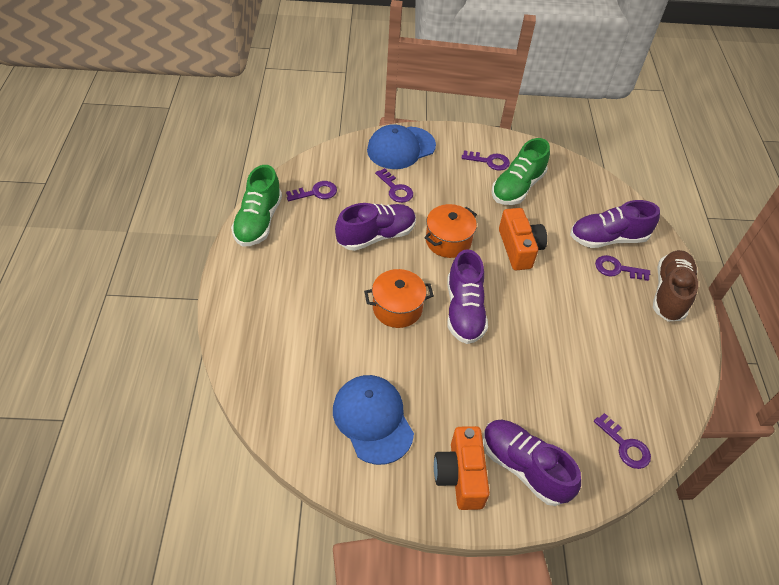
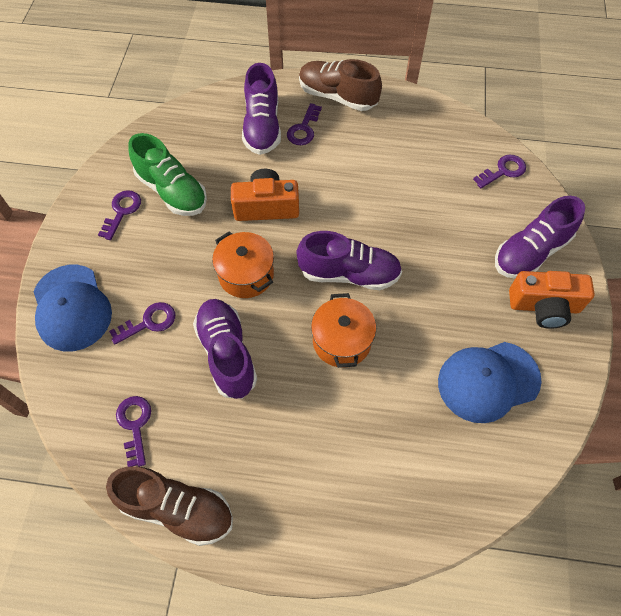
camera: 80 degrees left, 10 degrees up
green shoe [231,165,282,247] -> brown shoe [106,466,233,546]

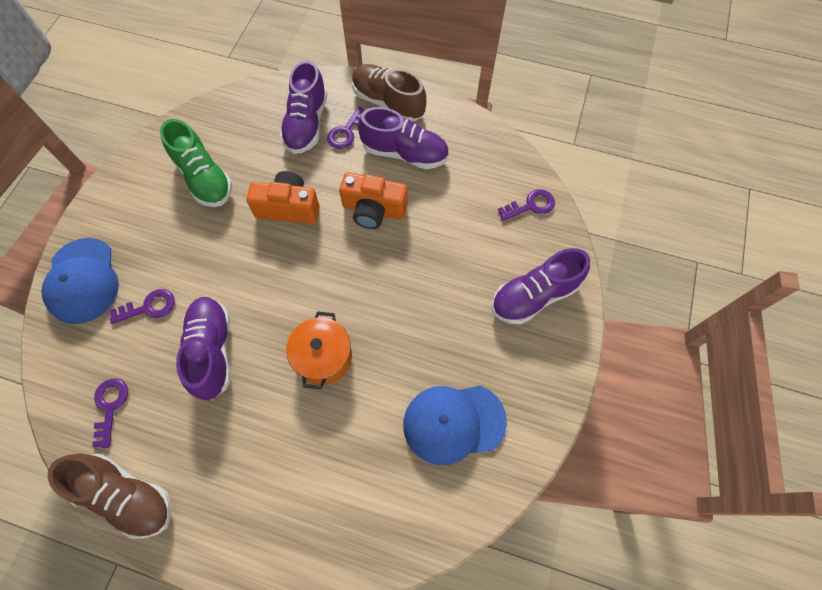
camera: 10 degrees right, 5 degrees up
purple key [98,190,141,240] -> none
orange pot [212,231,274,298] -> none
purple shoe [297,231,402,290] -> purple shoe moved to [358,107,449,169]
orange camera [509,271,595,329] -> orange camera moved to [339,172,408,229]

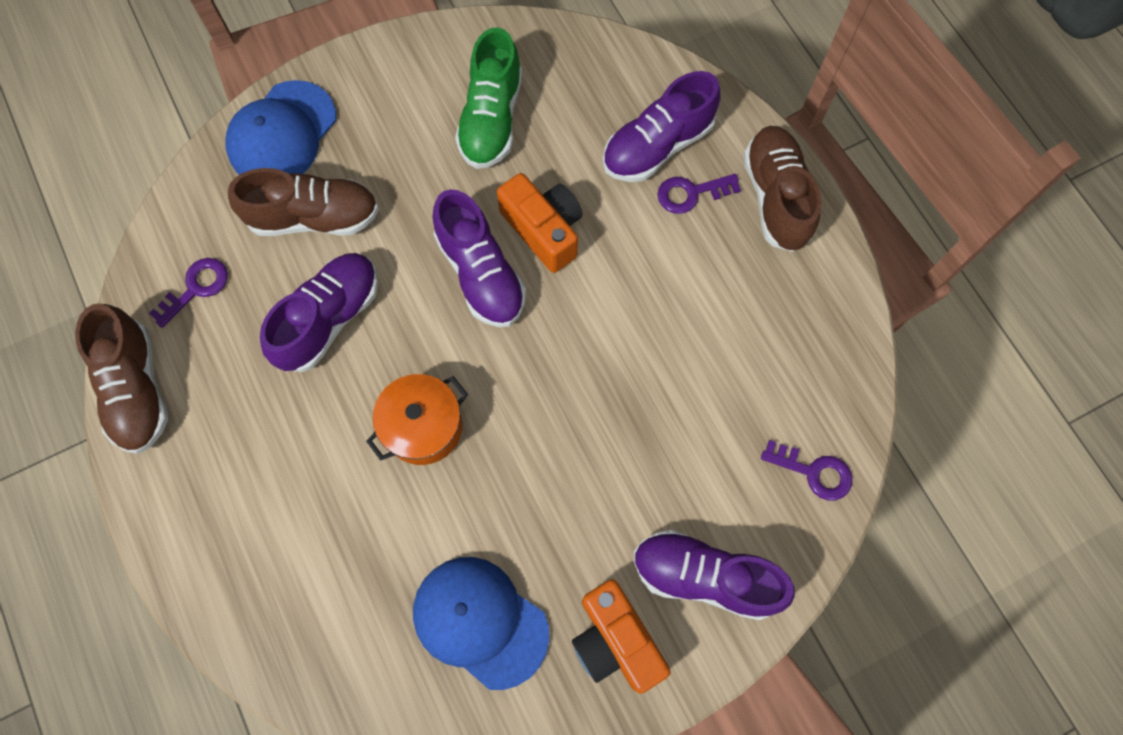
camera: 45 degrees right, 5 degrees up
purple key [109,289,175,324] -> brown shoe [228,168,379,236]
orange camera [339,172,408,229] -> orange camera moved to [572,579,671,694]
purple shoe [358,107,449,169] -> purple shoe moved to [433,189,526,327]

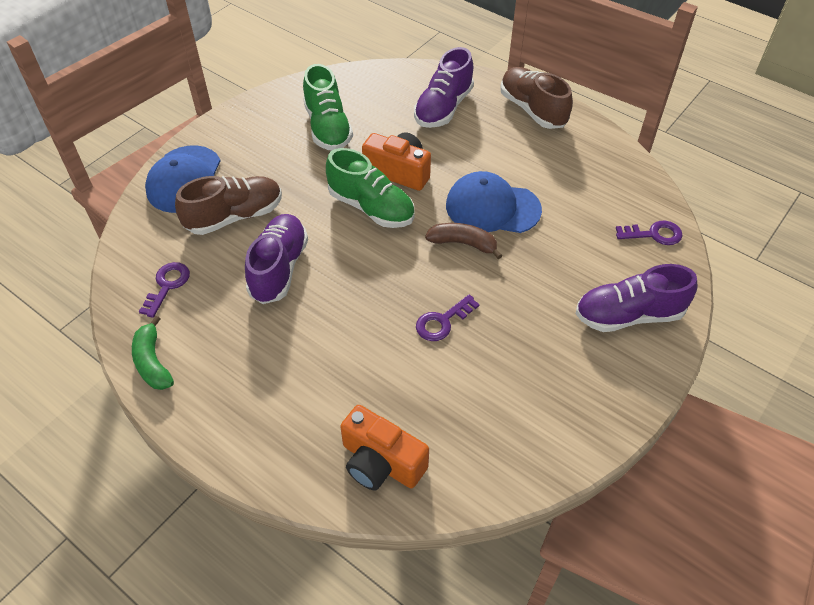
camera: 25 degrees left, 20 degrees down
brown shoe [75,304,168,454] -> green banana [132,316,174,390]
orange pot [366,374,468,465] -> none
blue cap [413,557,549,690] -> blue cap moved to [446,171,542,233]
purple shoe [433,189,526,327] -> green shoe [326,148,415,228]
orange camera [572,579,671,694] -> orange camera moved to [340,405,429,490]
purple key [657,174,741,214] -> purple key moved to [416,294,479,341]
none -> brown banana [425,223,502,259]

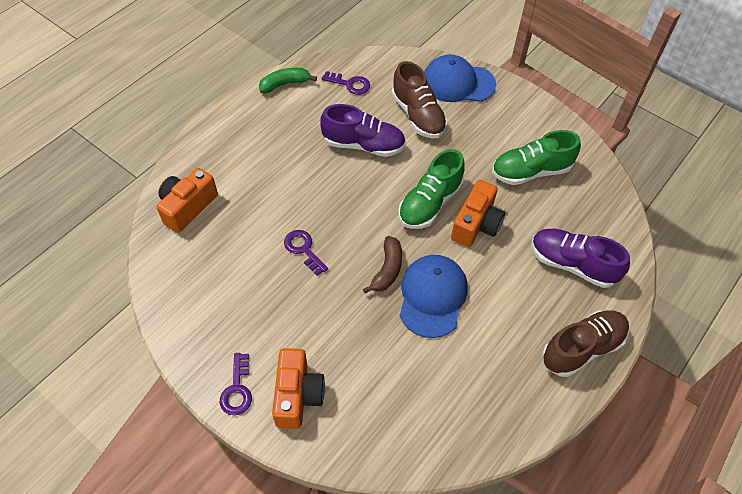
camera: 90 degrees right, 5 degrees up
purple shoe [575,264,697,332] -> orange camera [272,348,325,429]
purple key [616,220,683,245] -> purple key moved to [220,353,252,415]

